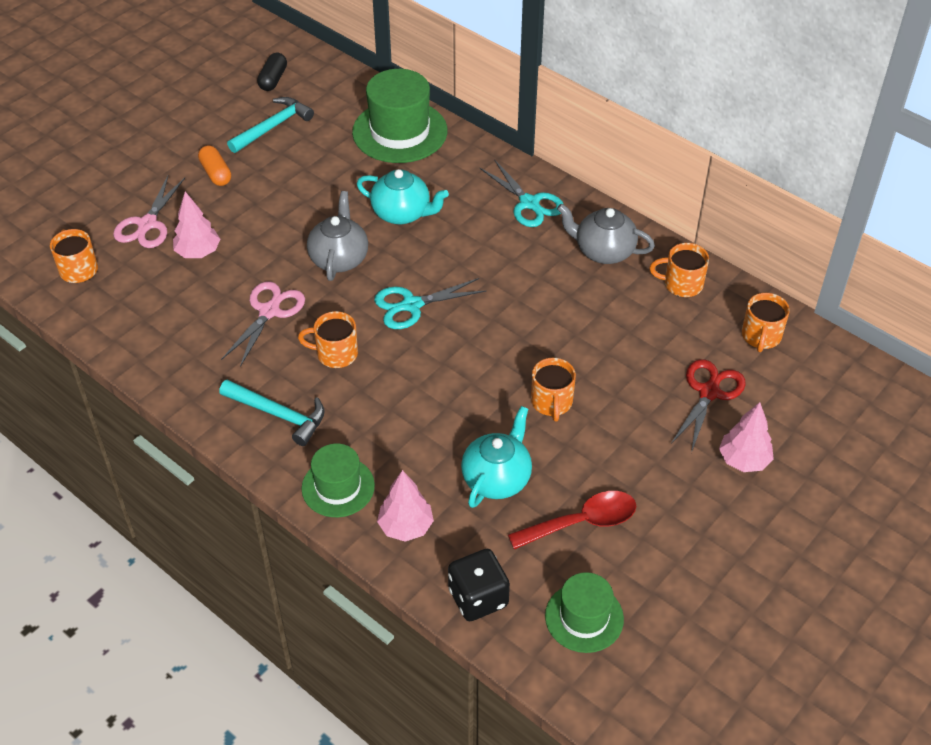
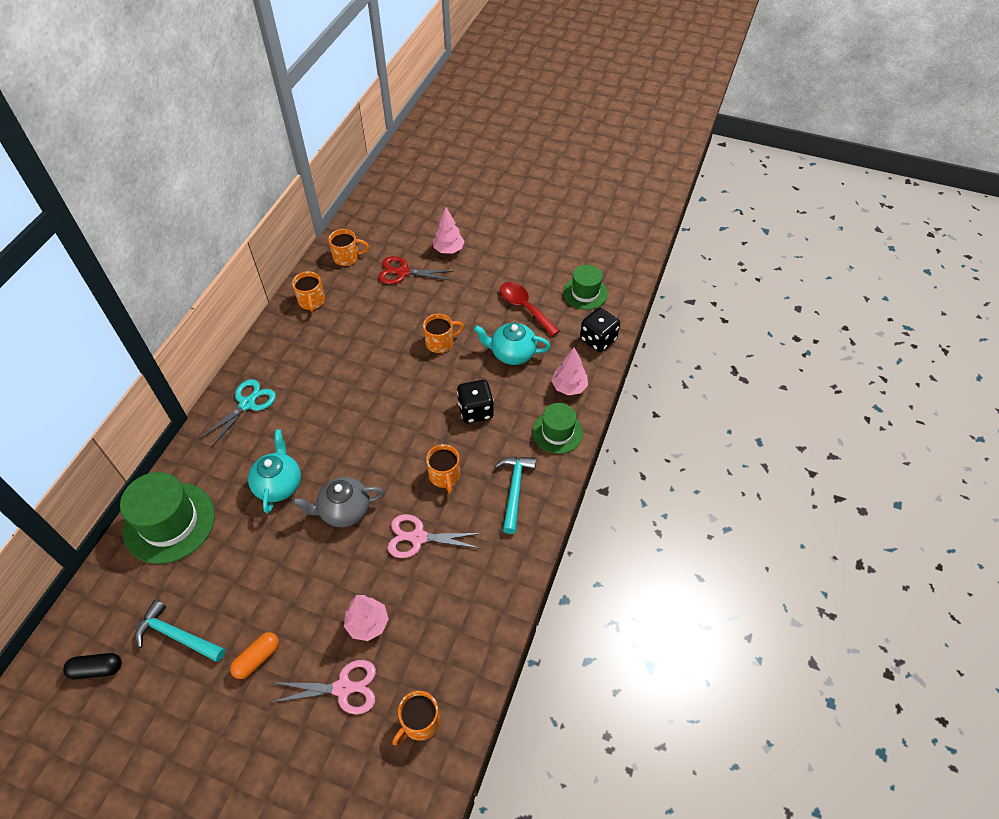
camera: 110 degrees left, 5 degrees up
turquoise scissors [374,278,486,329] -> none
grey teapot [557,204,655,264] -> none
none -> black dice [457,380,494,424]

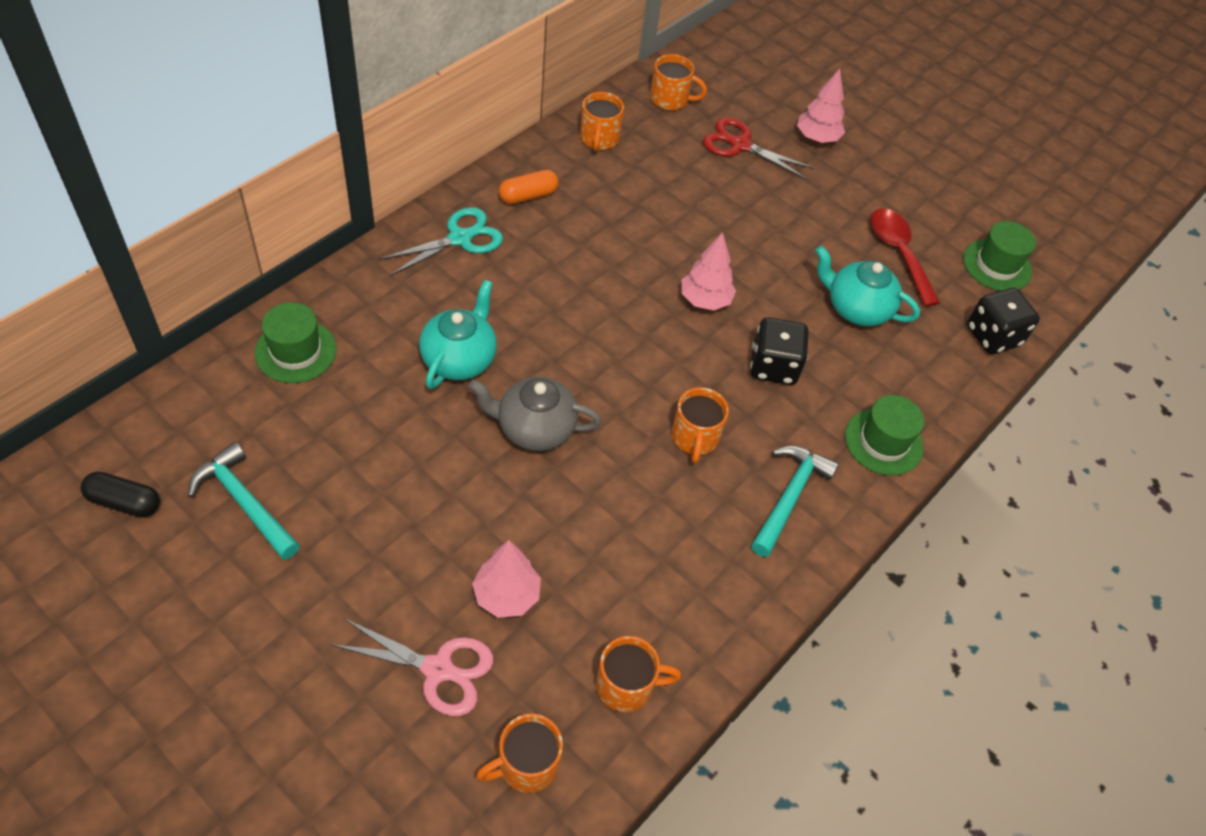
camera: 15 degrees right, 0 degrees up
green hat [120,472,215,564] -> green hat [255,302,336,383], size x0.61
orange capsule [230,632,279,679] -> orange capsule moved to [499,170,559,204]
pink scissors [388,514,483,558] -> none
orange mug [423,314,464,353] -> orange mug moved to [596,636,681,712]
pink tree [552,348,588,395] -> pink tree moved to [682,232,736,310]

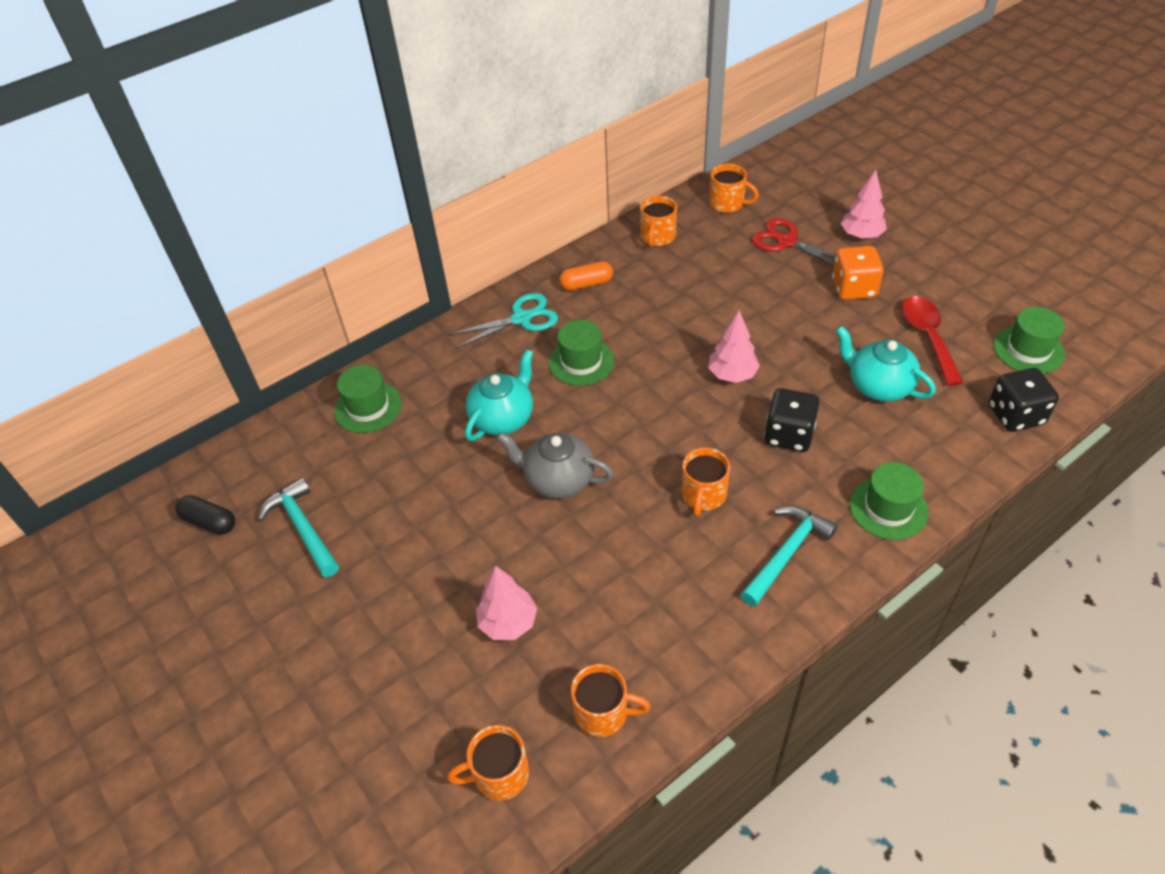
camera: 20 degrees right, 5 degrees down
pink scissors [330,618,493,716] -> none
none -> green hat [549,320,614,386]
none -> orange dice [832,246,884,300]

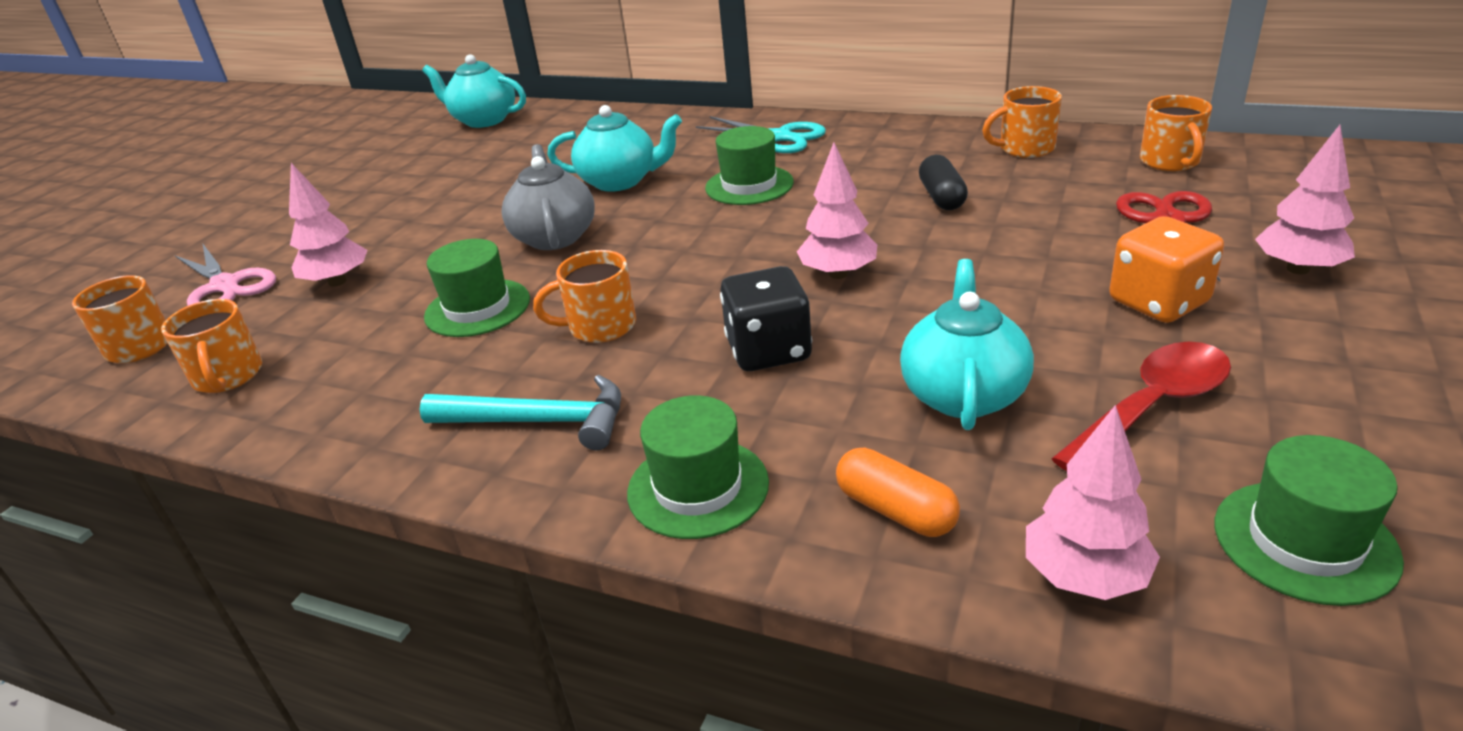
camera: 60 degrees right, 15 degrees down
black capsule [175,495,235,535] -> black capsule moved to [919,155,968,210]
turquoise hammer [258,477,339,577] -> none
green hat [334,365,402,433] -> green hat moved to [424,239,530,337]
orange capsule [559,261,613,291] -> orange capsule moved to [836,447,960,537]
black dice [989,368,1059,432] -> pink tree [1026,405,1160,600]
none -> pink scissors [175,244,276,306]
none -> turquoise teapot [422,54,526,128]

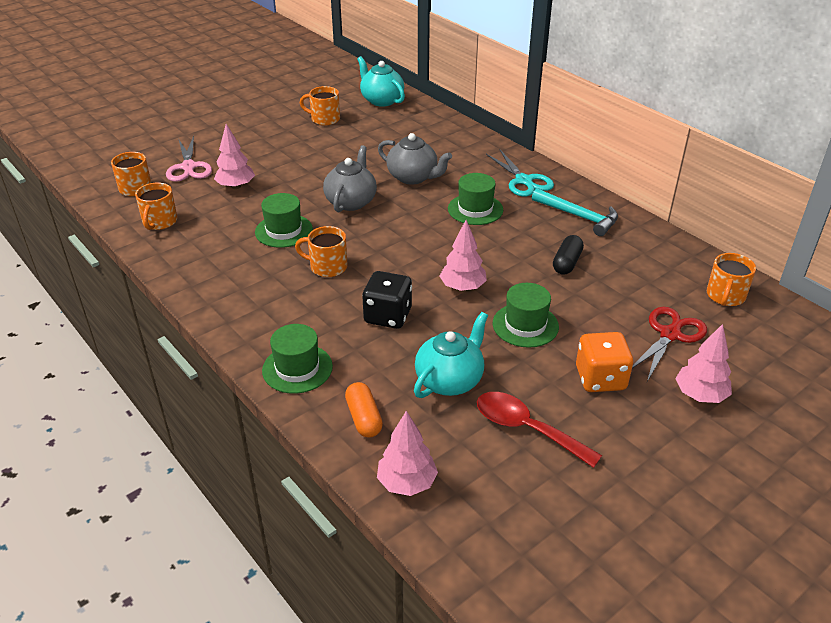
camera: 25 degrees right, 5 degrees up
turquoise hammer [420,375,621,451] -> turquoise hammer moved to [532,188,618,236]
turquoise teapot [547,105,682,192] -> grey teapot [378,133,452,185]
orange mug [982,86,1062,158] -> orange mug moved to [300,86,340,126]
red spoon [1051,342,1231,471] -> red spoon turned 135 degrees counterclockwise [477,392,602,468]
green hat [1214,435,1404,606] -> green hat moved to [493,283,559,348]

